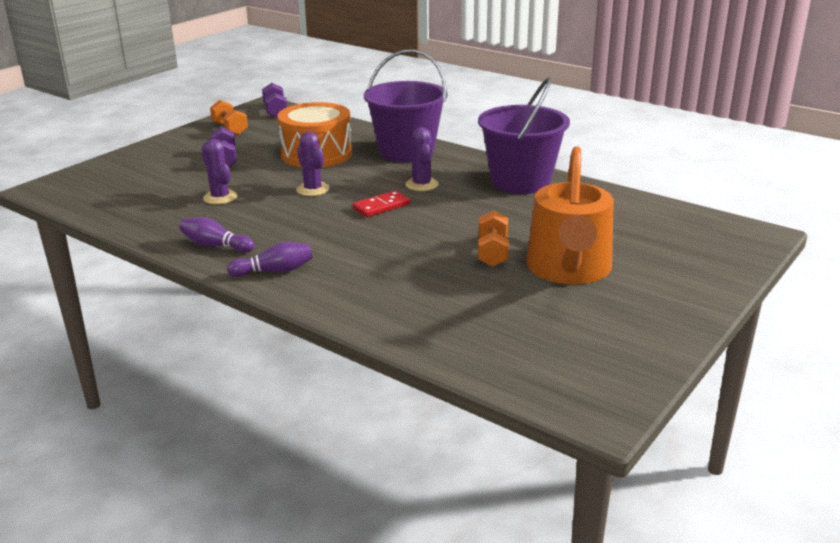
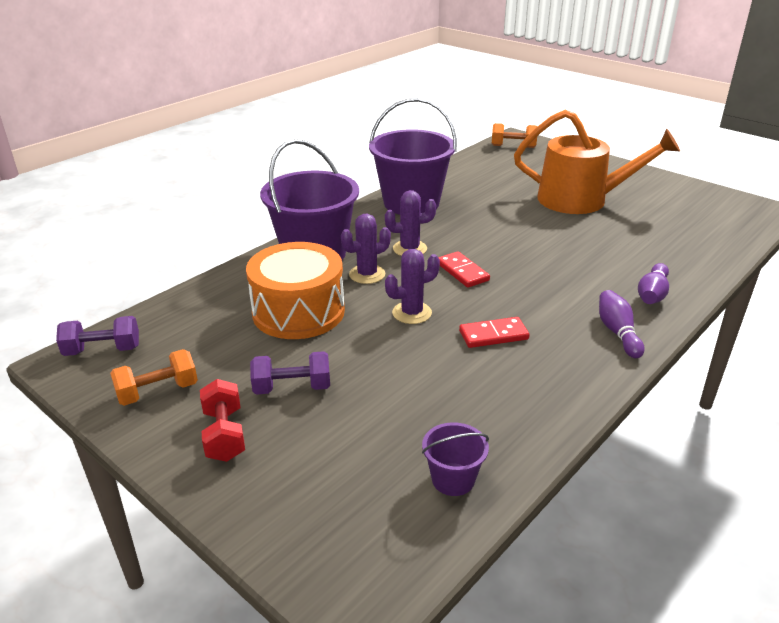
camera: 85 degrees left, 5 degrees up
purple bowling pin [179,217,254,253] -> purple bowling pin moved to [638,263,669,304]
purple cactus [201,139,237,204] -> purple cactus moved to [341,214,391,284]
orange dumbbell [478,210,509,267] -> orange dumbbell moved to [492,123,537,148]
none -> red dumbbell [200,379,245,462]
none -> purple bucket [422,422,489,496]
none -> red domino [459,317,530,348]

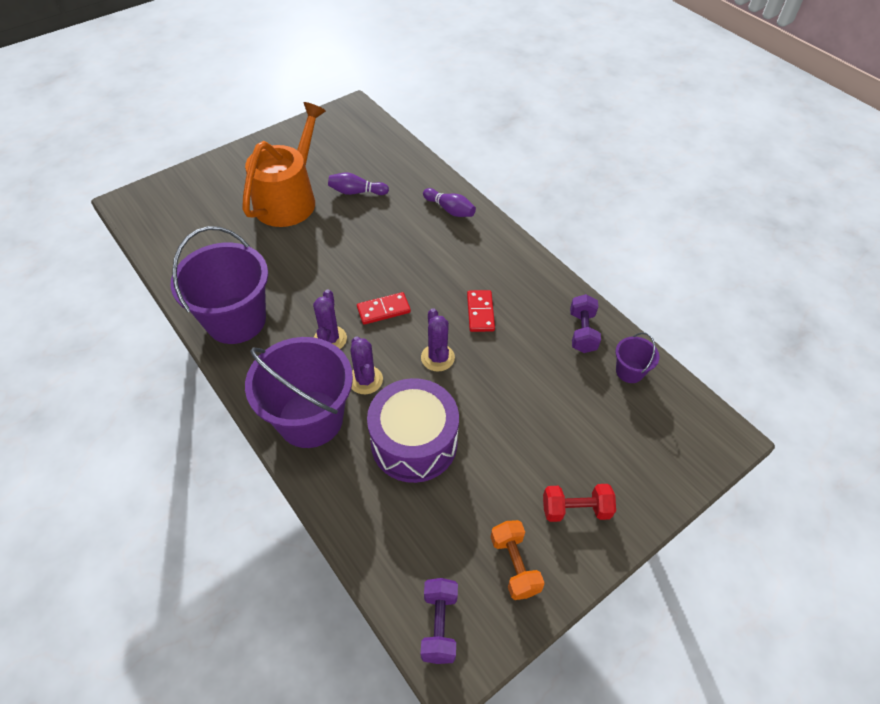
camera: 80 degrees left, 20 degrees up
orange drum [246,242,345,339] -> purple drum [367,378,459,483]
purple dumbbell [250,351,330,395] -> purple dumbbell moved to [570,294,601,353]
orange dumbbell [492,123,537,148] -> none
purple bowling pin [599,290,645,358] -> purple bowling pin moved to [328,173,389,195]

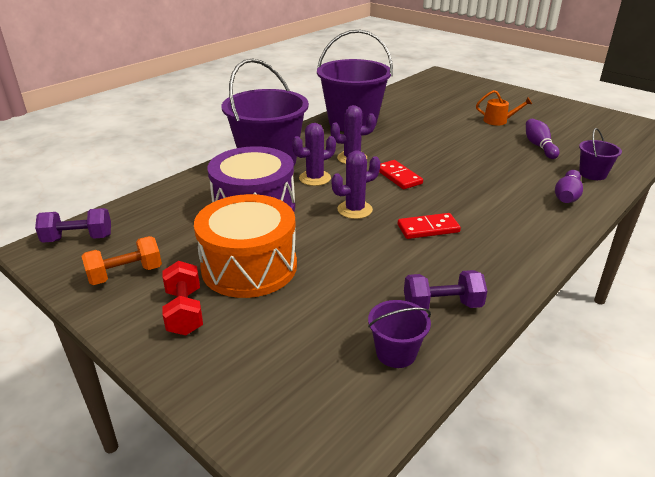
camera: 80 degrees right, 20 degrees down
orange watering can [242,102,326,227] -> orange watering can [476,90,532,125], size x0.40
none -> orange drum [194,194,297,298]
none -> purple bucket [579,128,622,180]

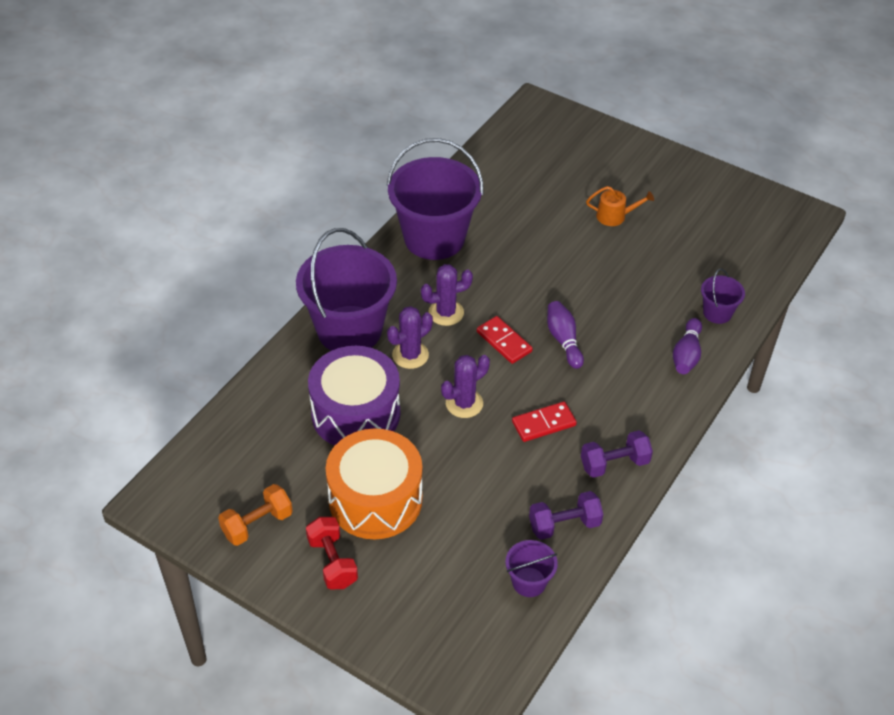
camera: 10 degrees left, 15 degrees up
purple dumbbell [35,208,111,243] -> purple dumbbell moved to [581,430,653,478]
purple bowling pin [526,119,559,159] -> purple bowling pin moved to [547,301,584,369]

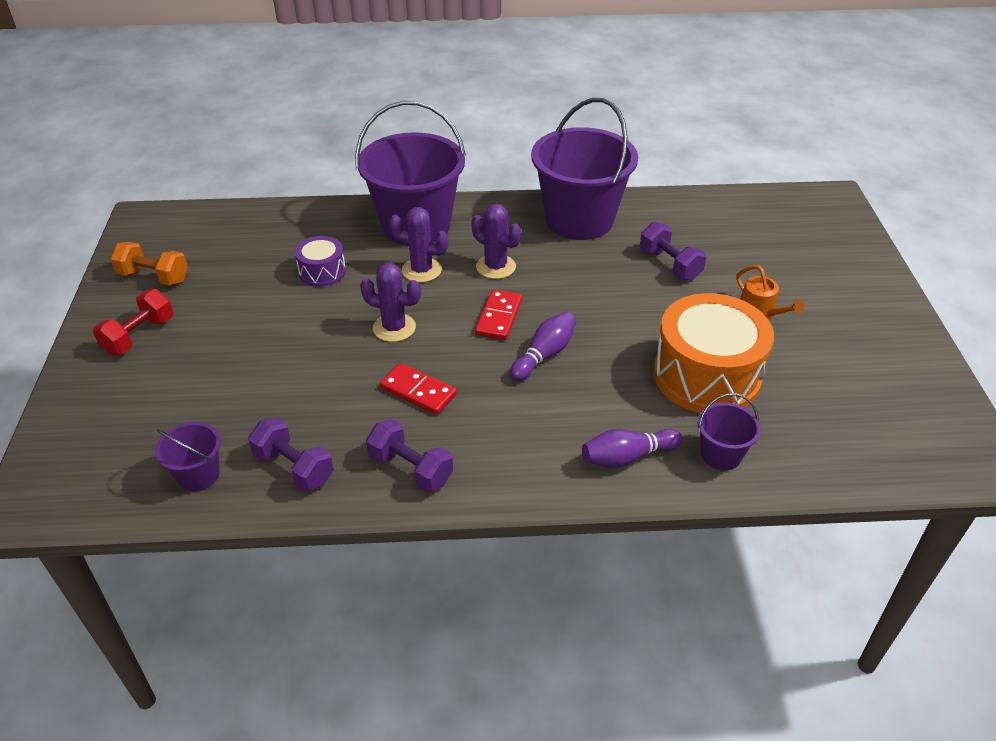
camera: 55 degrees right, 5 degrees down
purple drum [308,346,400,446] -> purple drum [295,236,346,287], size x0.50
orange drum [326,429,423,540] -> orange drum moved to [653,293,774,413]
none -> purple dumbbell [640,222,706,281]

